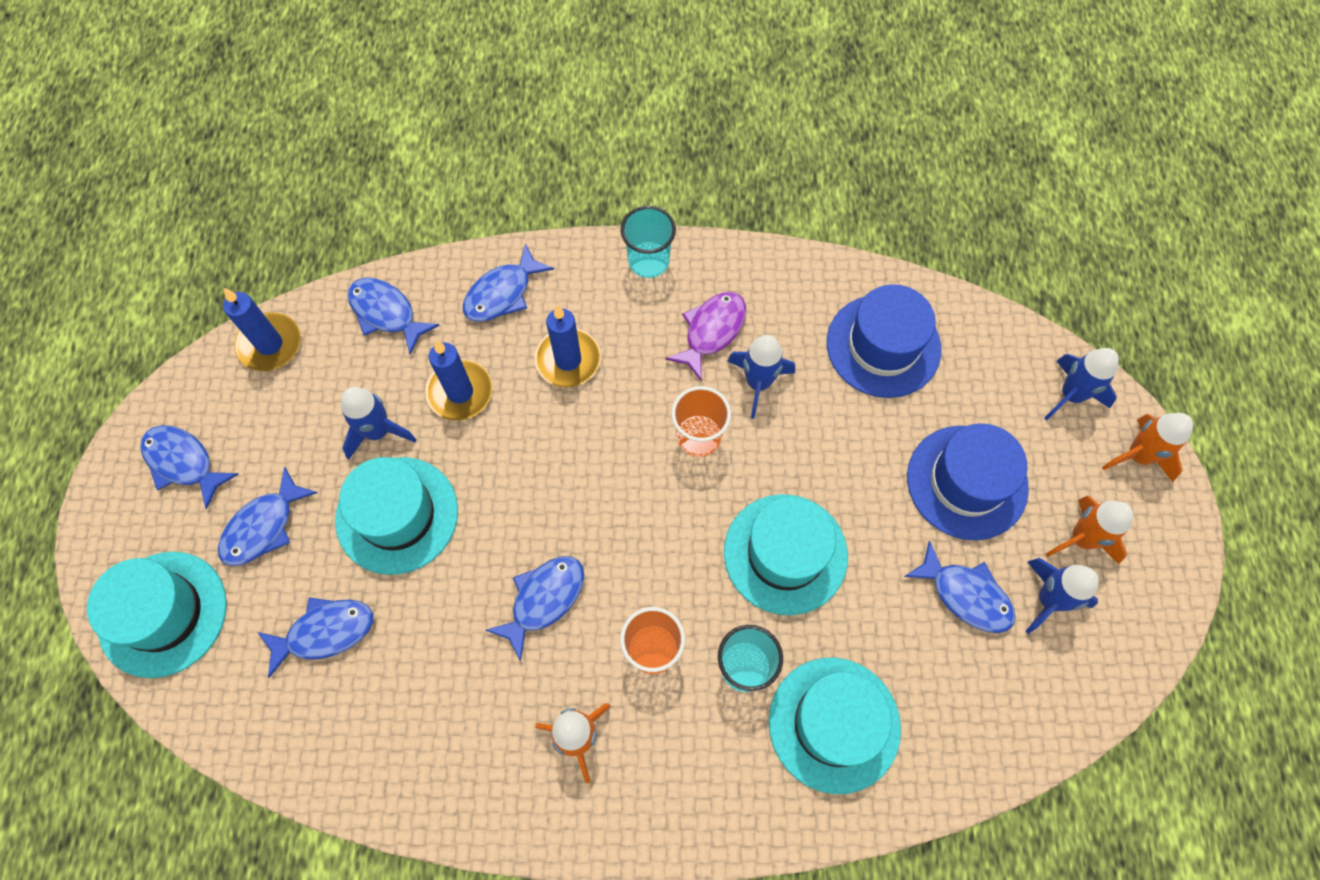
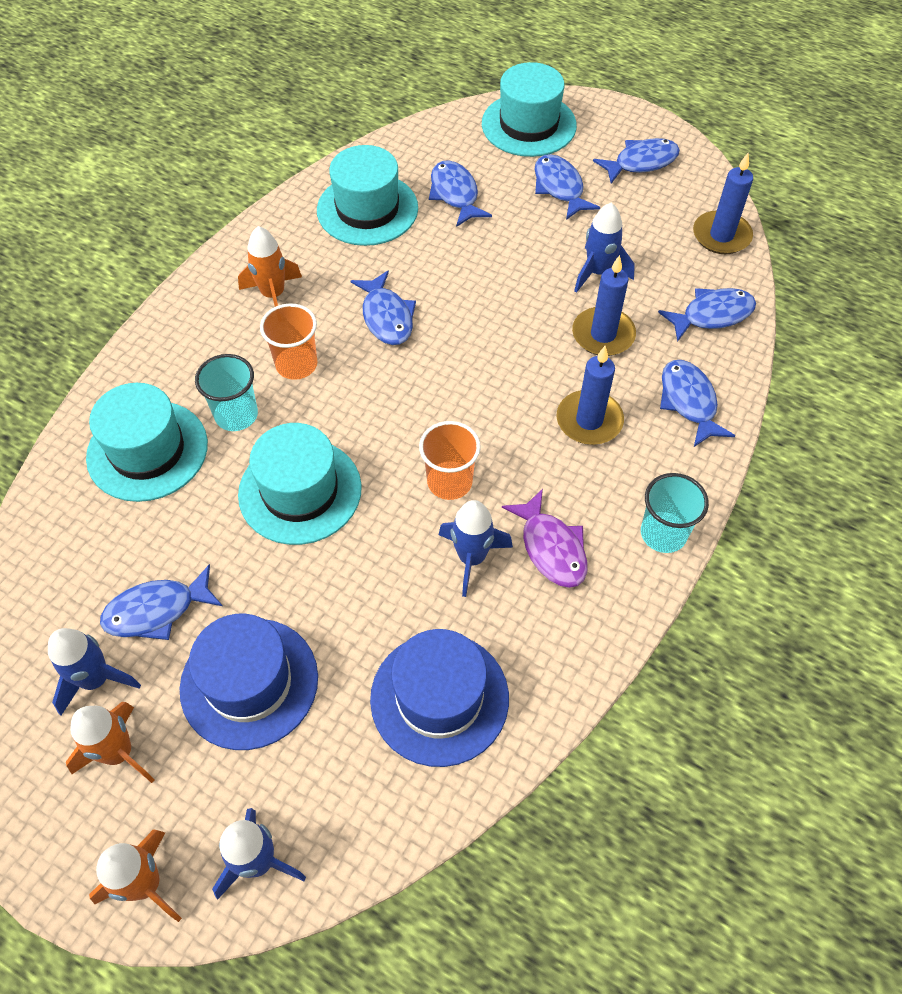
camera: 120 degrees right, 10 degrees down
blue fish [257,598,373,678] -> blue fish turned 150 degrees clockwise [429,160,492,227]
turquoise hat [335,457,458,575] -> turquoise hat moved to [317,145,418,246]

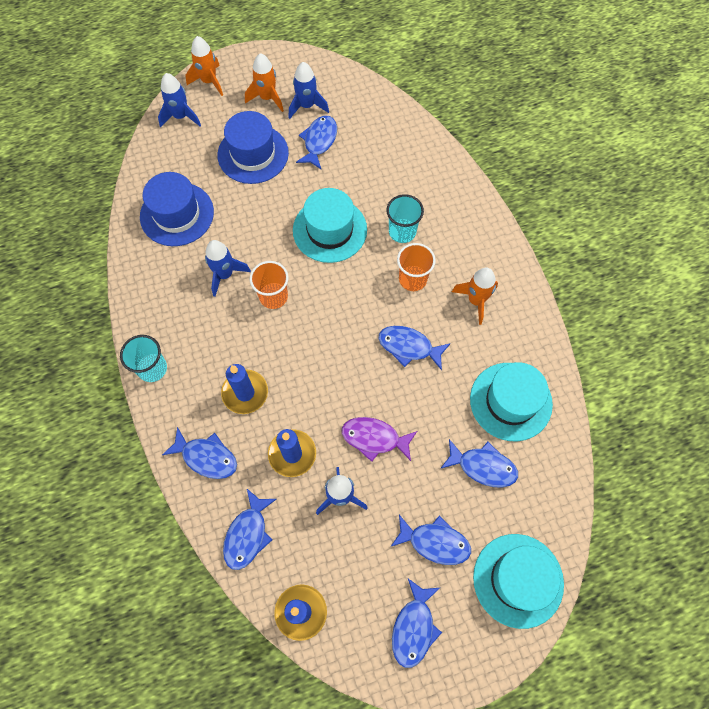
camera: 130 degrees right, 10 degrees up
turquoise hat [86,383,208,502] -> none
purple fish [502,489,588,588] -> purple fish moved to [342,417,417,462]

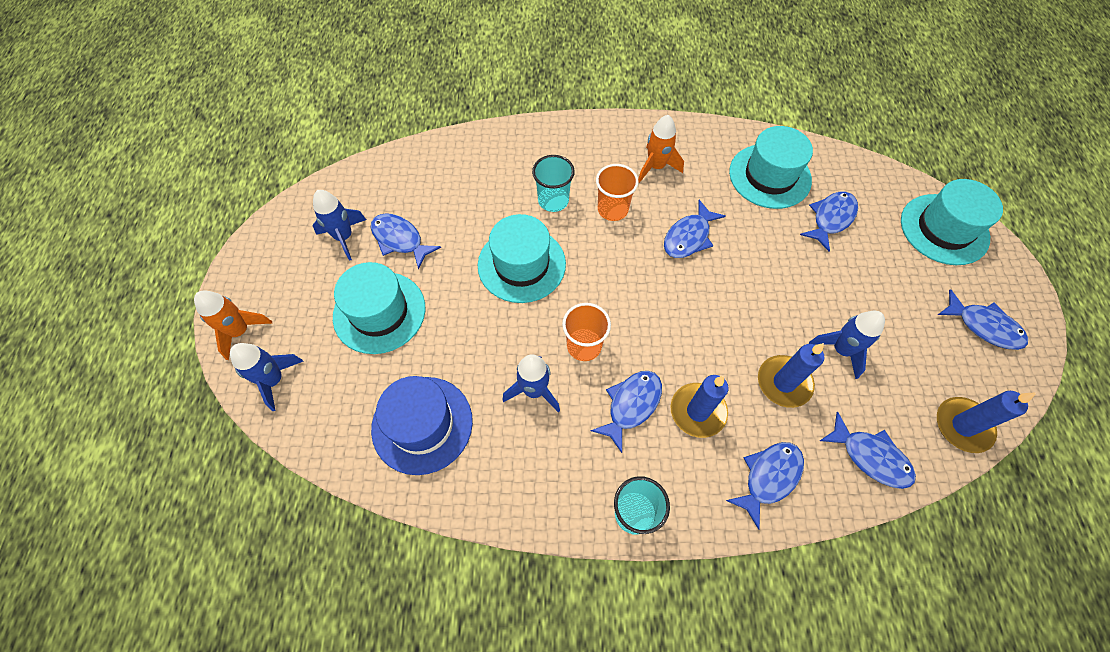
camera: 70 degrees left, 5 degrees down
blue hat [217,111,289,184] -> turquoise hat [333,262,426,354]
orange rocket [245,53,284,112] -> none
purple fish [342,417,417,462] -> none
blue fish [390,515,471,565] -> blue fish moved to [590,371,662,453]

